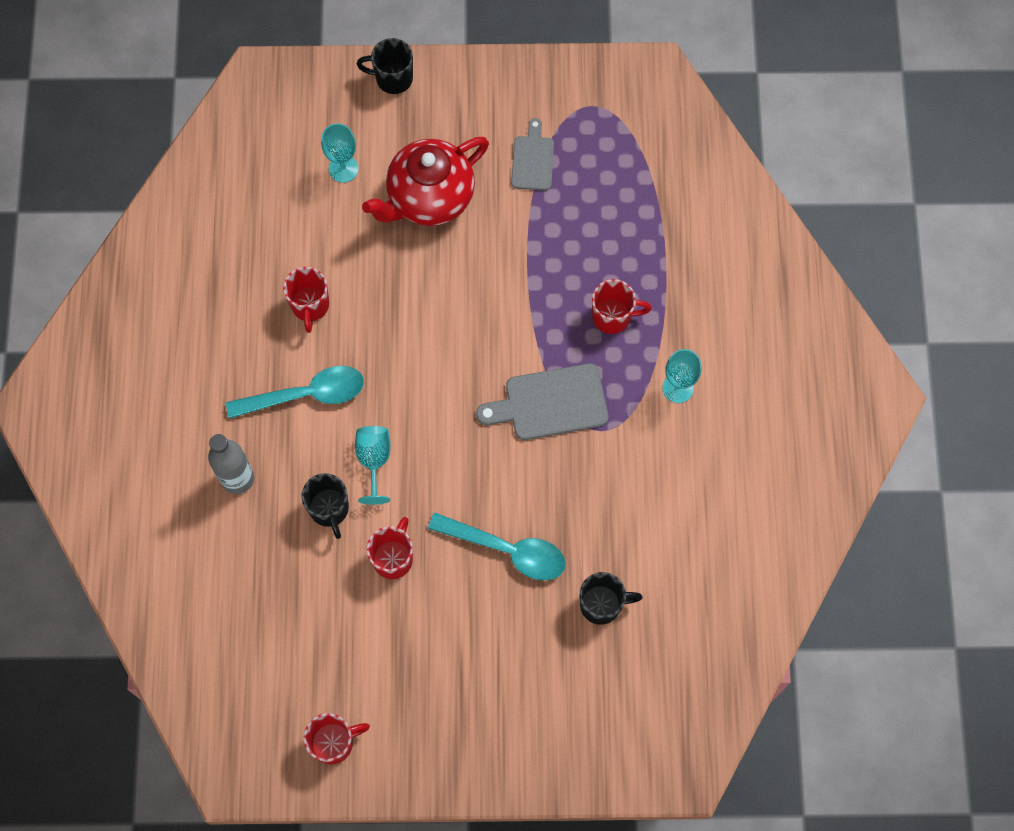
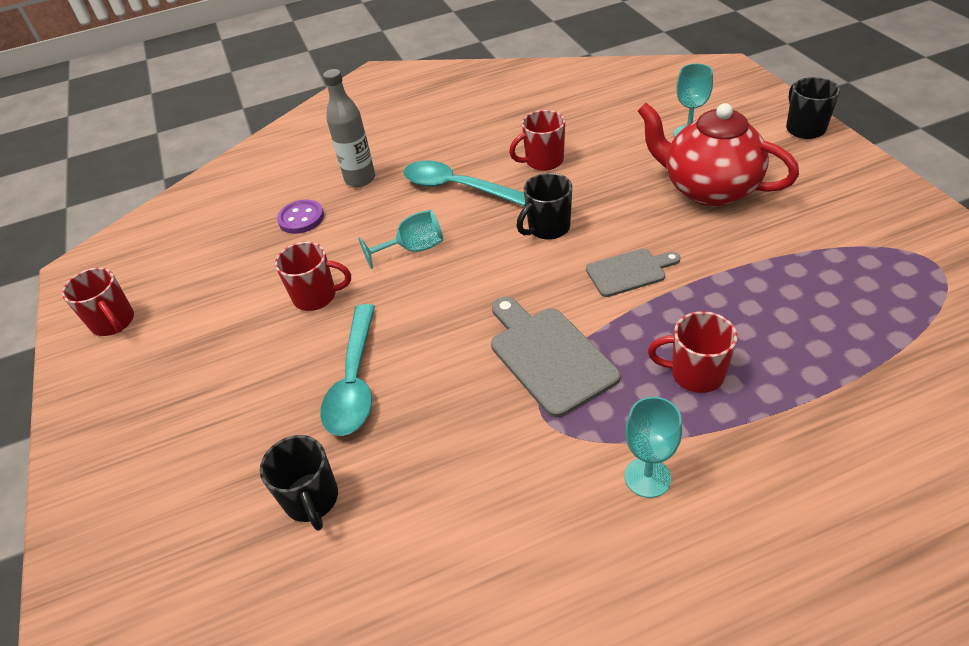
camera: 75 degrees right, 25 degrees down
turquoise spoon [226,366,364,419] -> turquoise spoon turned 150 degrees clockwise [403,160,526,206]
black mug [301,473,349,539] -> black mug moved to [517,173,572,240]
grey cutting board [511,118,554,191] -> grey cutting board moved to [586,248,680,297]
red mug [592,279,652,334] -> red mug turned 120 degrees clockwise [648,311,738,393]
none -> purple button [277,199,324,234]

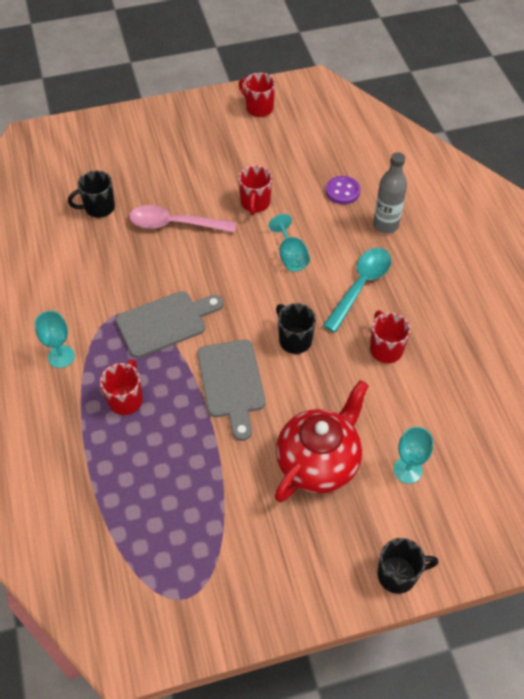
camera: 90 degrees right, 10 degrees up
red mug [62,267,134,336] -> red mug turned 75 degrees clockwise [239,73,275,117]
turquoise spoon [320,304,375,436] -> pink spoon [129,205,236,233]
grey cutting board [586,248,680,297] -> grey cutting board [197,340,266,441], size x1.58

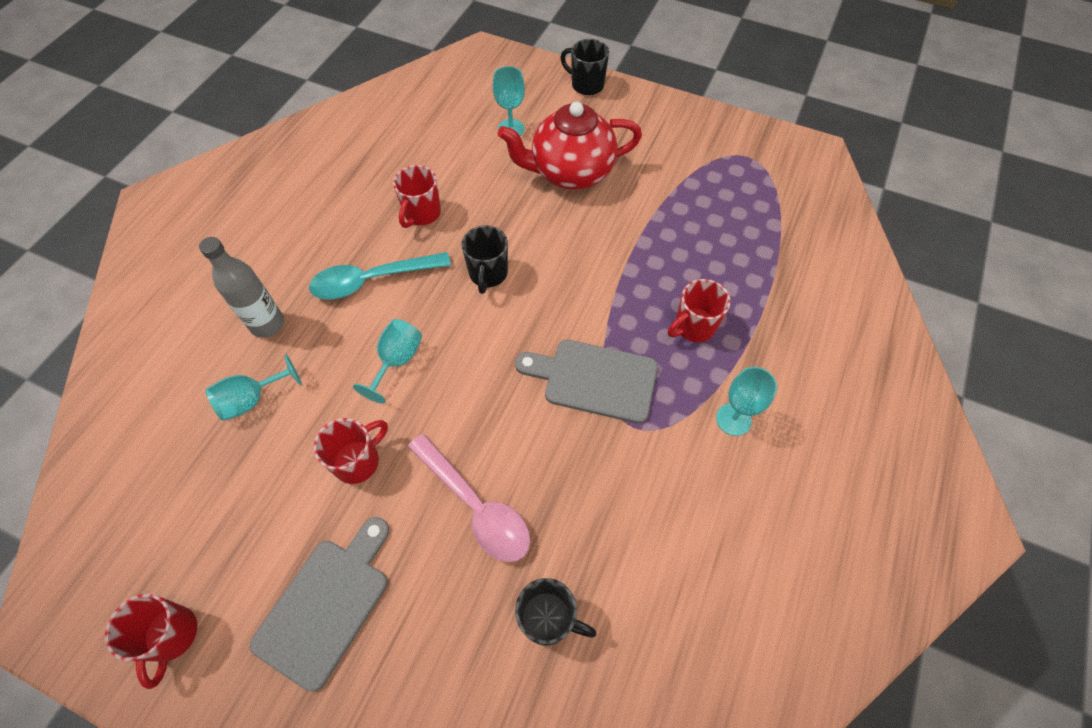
camera: 140 degrees left, 5 degrees up
grey cutting board [197,340,266,441] -> grey cutting board moved to [250,517,389,692]
purple button [326,176,361,204] -> turquoise goblet [206,354,302,421]

